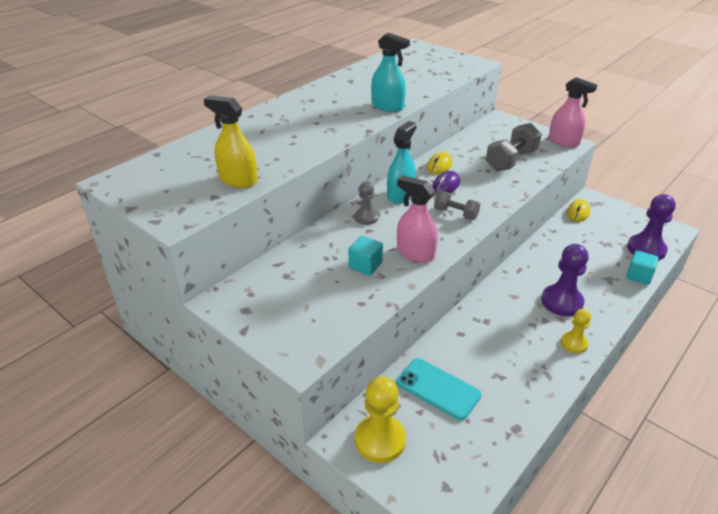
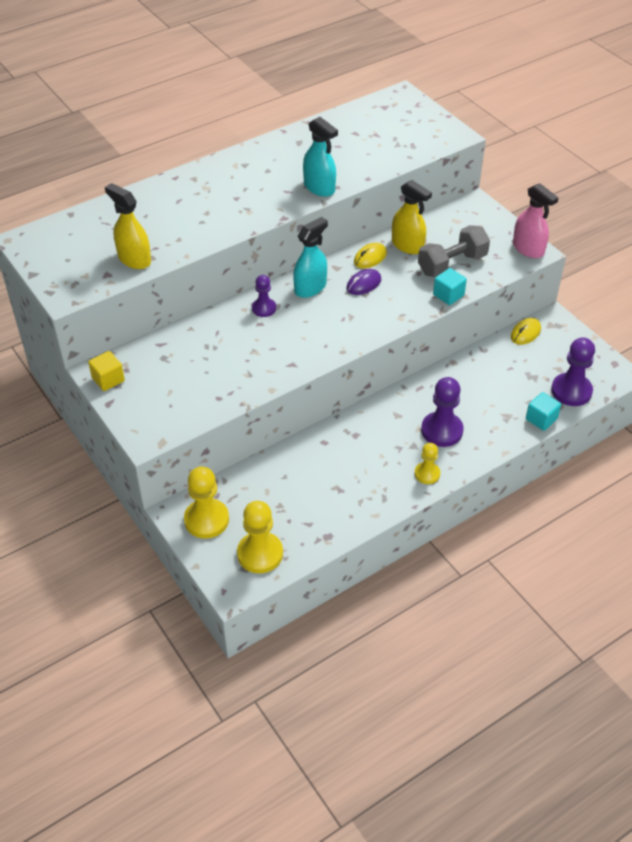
camera: 15 degrees right, 10 degrees up
turquoise cube [348,236,383,276] -> turquoise cube moved to [433,268,467,305]
grey pawn [355,181,378,225] -> purple pawn [252,275,276,317]
pink spray bottle [397,175,438,263] -> none
turquoise phone [397,358,481,420] -> none
grey dumbbell [434,191,480,220] -> none
none -> yellow cube [88,351,125,391]
none -> yellow pawn [237,501,283,573]
none -> yellow spray bottle [392,180,432,254]

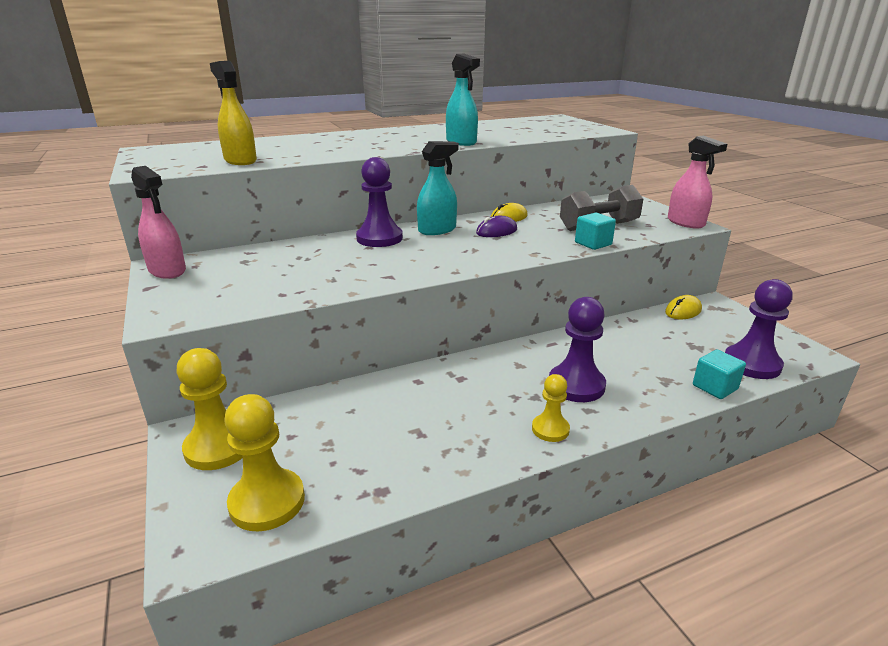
camera: 10 degrees right, 20 degrees down
yellow cube [88,351,125,391] -> pink spray bottle [131,166,186,279]
purple pawn [252,275,276,317] -> purple pawn [356,157,403,247], size x1.68
yellow spray bottle [392,180,432,254] -> none

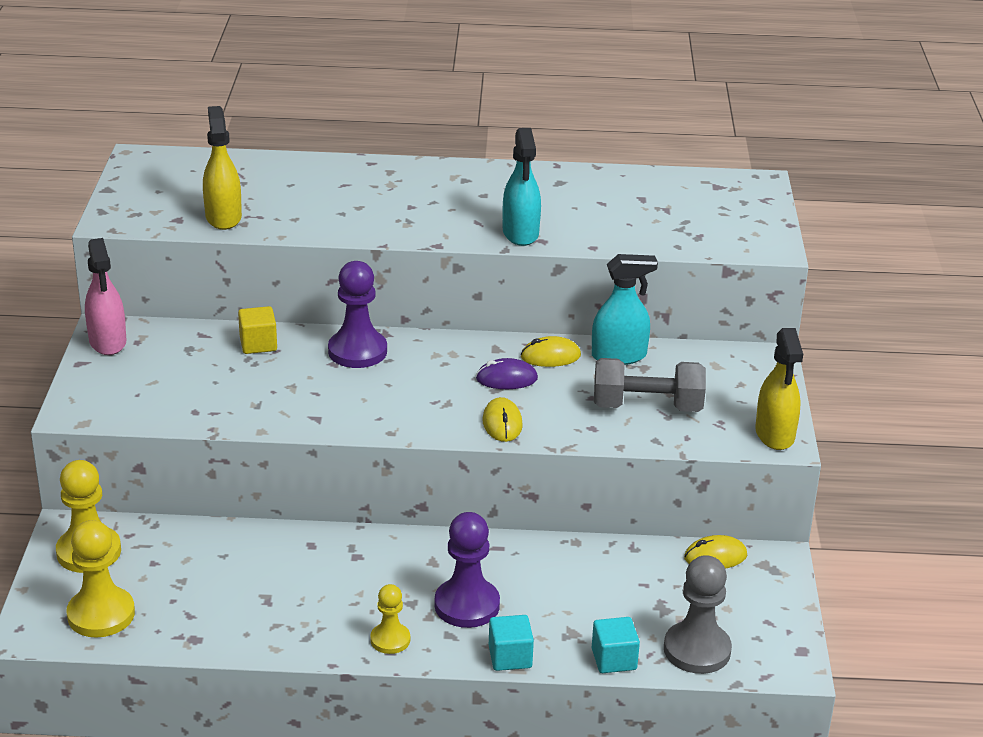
camera: 25 degrees right, 5 degrees up
turquoise spray bottle [417,141,459,235] -> turquoise spray bottle moved to [592,254,658,365]
turquoise cube [575,213,616,250] -> turquoise cube moved to [489,615,534,671]
pink spray bottle [668,136,727,229] -> yellow spray bottle [755,328,803,450]
purple pawn [725,279,793,379] -> grey pawn [664,555,732,674]
none -> yellow cube [238,306,277,354]
none -> yellow mouse [483,397,523,442]

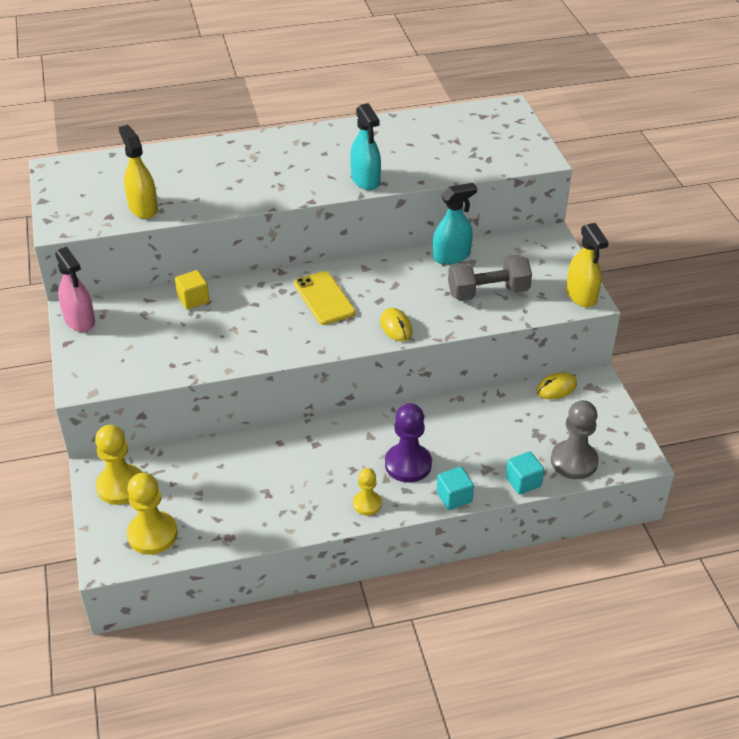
camera: 15 degrees left, 10 degrees up
purple pawn [328,261,387,368] -> none
purple mouse [476,358,538,389] -> none
yellow mouse [521,336,581,367] -> none
none -> yellow phone [294,271,356,325]

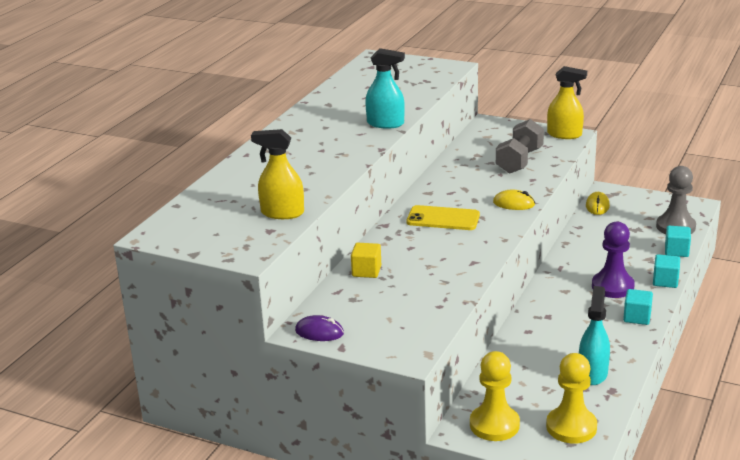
camera: 50 degrees left, 15 degrees down
pink spray bottle [55,247,95,332] -> purple mouse [295,315,344,341]
yellow pawn [353,468,382,515] -> turquoise cube [623,289,653,325]
turquoise spray bottle [433,183,477,265] -> turquoise spray bottle moved to [579,286,610,385]

